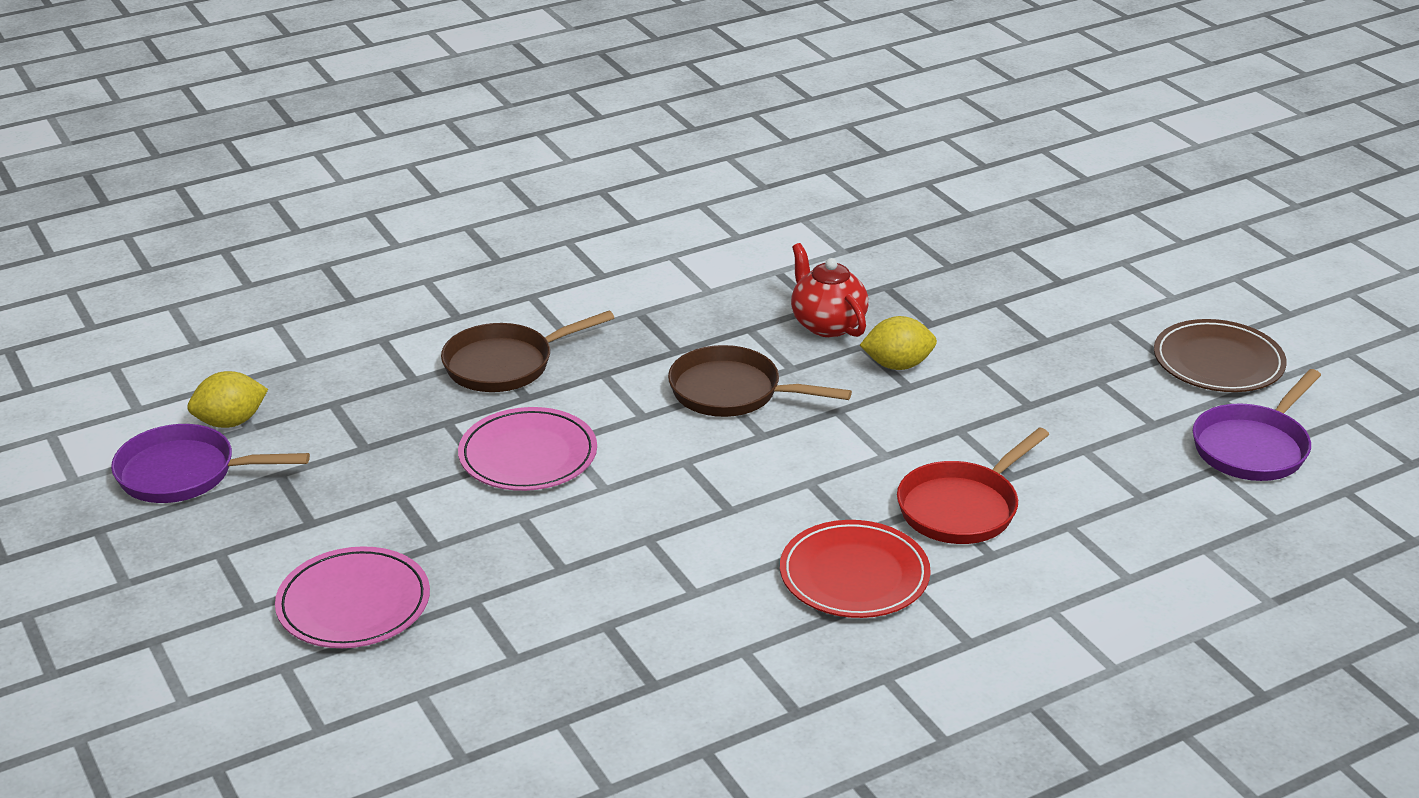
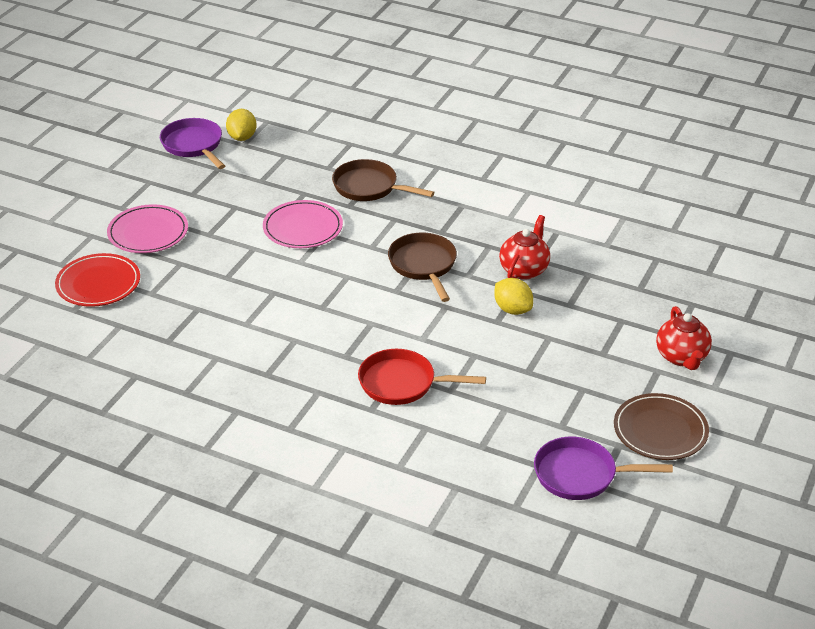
camera: 55 degrees right, 5 degrees up
yellow lemon [187,371,268,428] -> yellow lemon turned 60 degrees clockwise [226,109,257,141]
red plate [780,520,931,618] -> red plate moved to [55,253,140,307]
none -> red teapot [656,306,712,370]

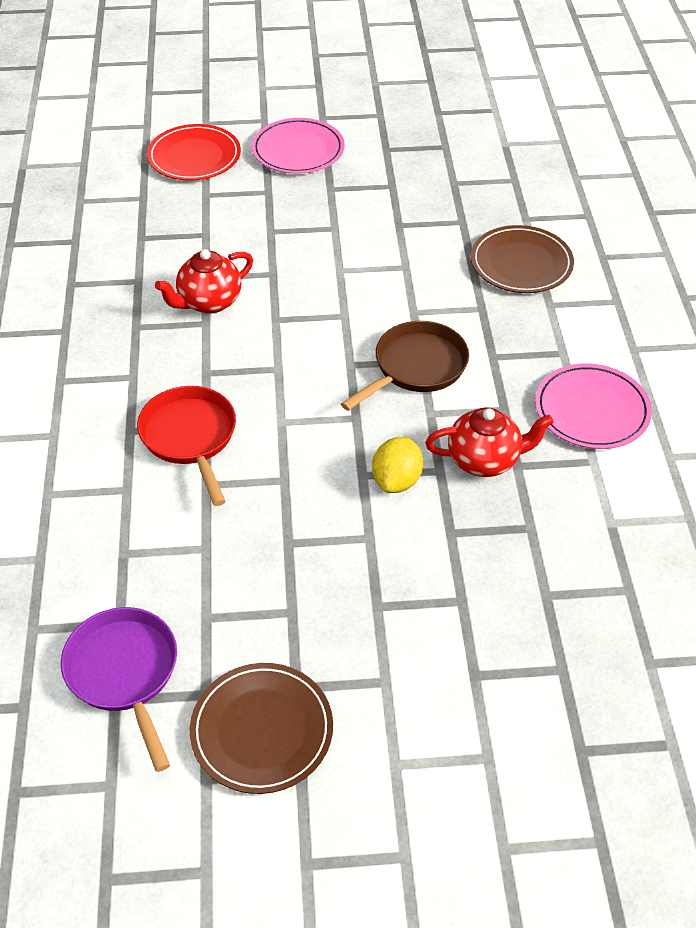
camera: 60 degrees right, 10 degrees up
purple pan [160,118,225,169] -> none
yellow lemon [226,109,257,141] -> none
pink plate [263,200,343,248] -> pink plate moved to [535,363,652,449]
brown pan [332,159,434,201] -> brown plate [471,225,574,293]
red teapot [656,306,712,370] -> red teapot moved to [155,249,253,314]

